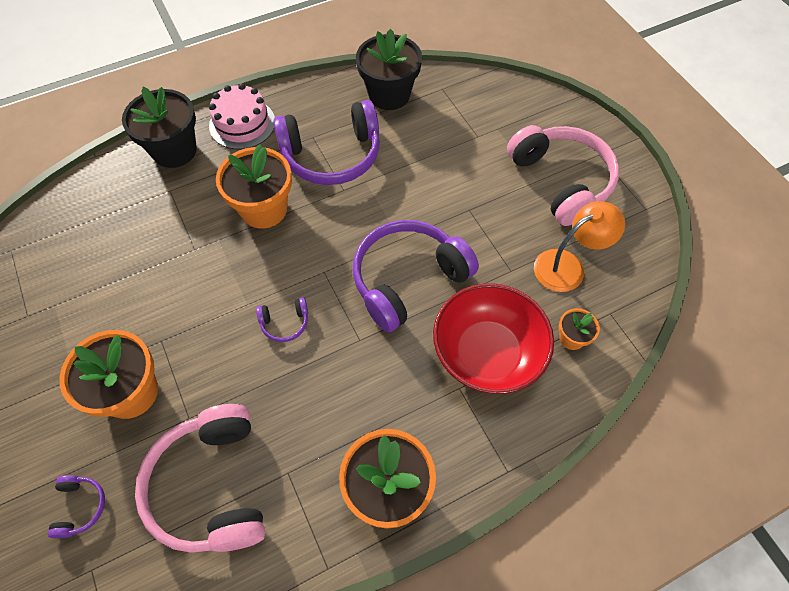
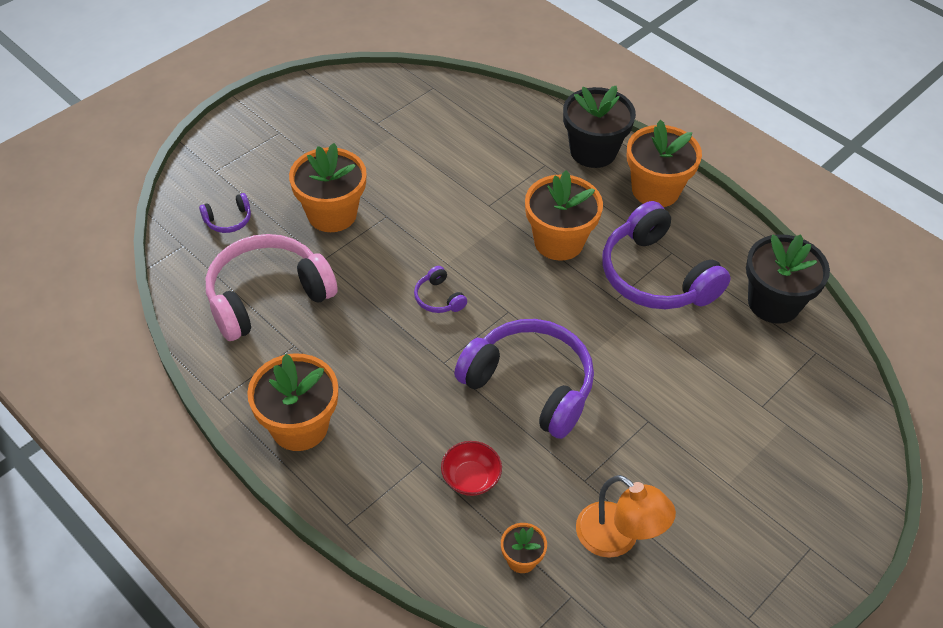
camera: 70 degrees right, 10 degrees down
pink cake [209,83,275,149] -> orange flower pot [627,120,702,207]
red bowl [433,283,554,394] -> red bowl [441,441,502,496], size x0.47
pink headphones [507,125,619,226] -> none

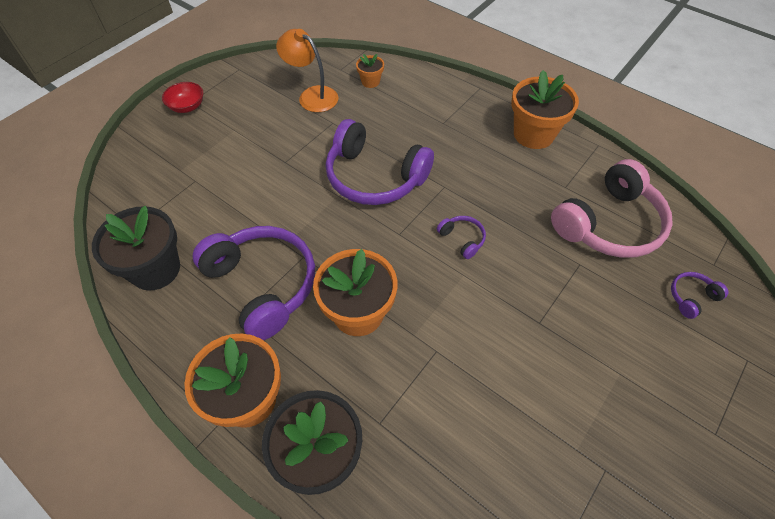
camera: 175 degrees right, 5 degrees up
orange flower pot [289,143,367,232] -> none
red bowl [441,441,502,496] -> red bowl moved to [162,82,203,113]

